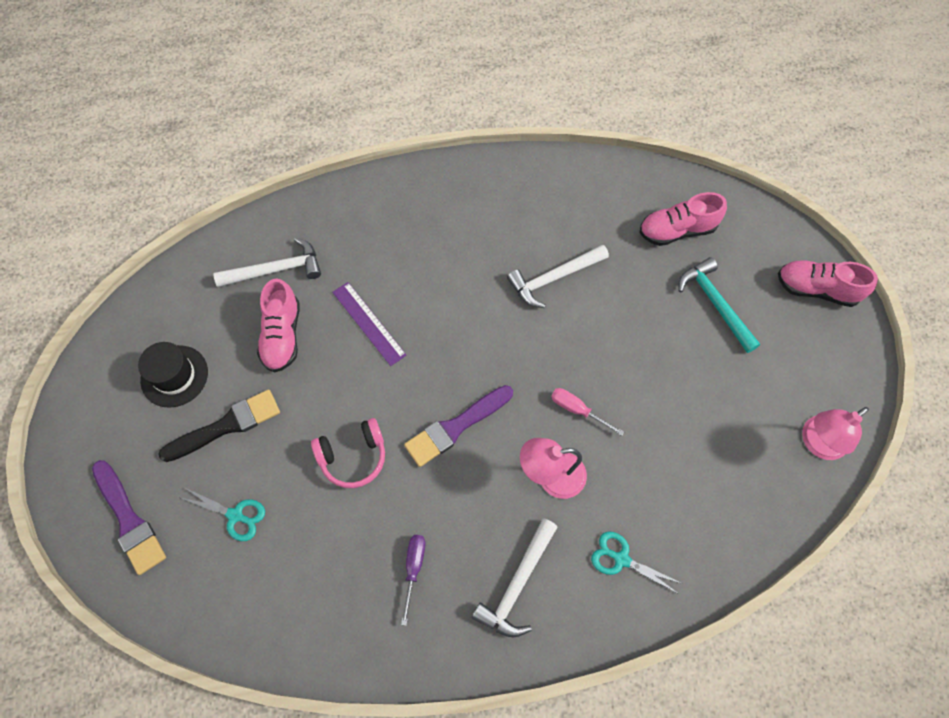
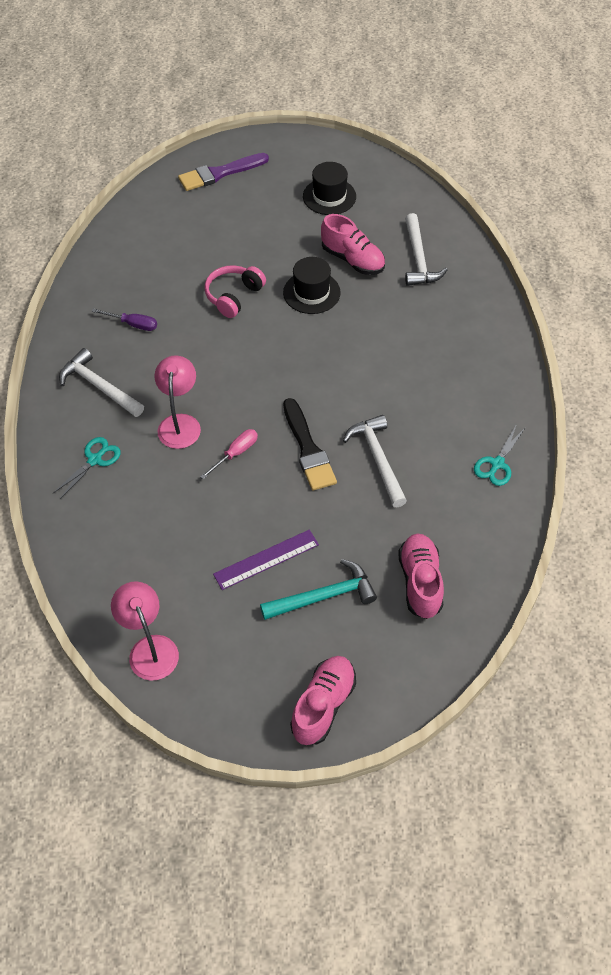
camera: 100 degrees right, 10 degrees down
black brush [158,390,280,462] -> black brush moved to [283,398,337,491]
turquoise scissors [181,488,265,541] -> turquoise scissors moved to [474,424,526,486]
pink shoe [257,278,300,373] -> pink shoe turned 150 degrees counterclockwise [321,214,385,275]
pink headphones [311,418,385,488] -> pink headphones turned 45 degrees clockwise [205,265,266,318]
purple ruler [332,282,407,366] -> purple ruler moved to [213,529,319,590]
purple brush [404,385,513,467] -> none
none -> black hat [283,257,341,314]

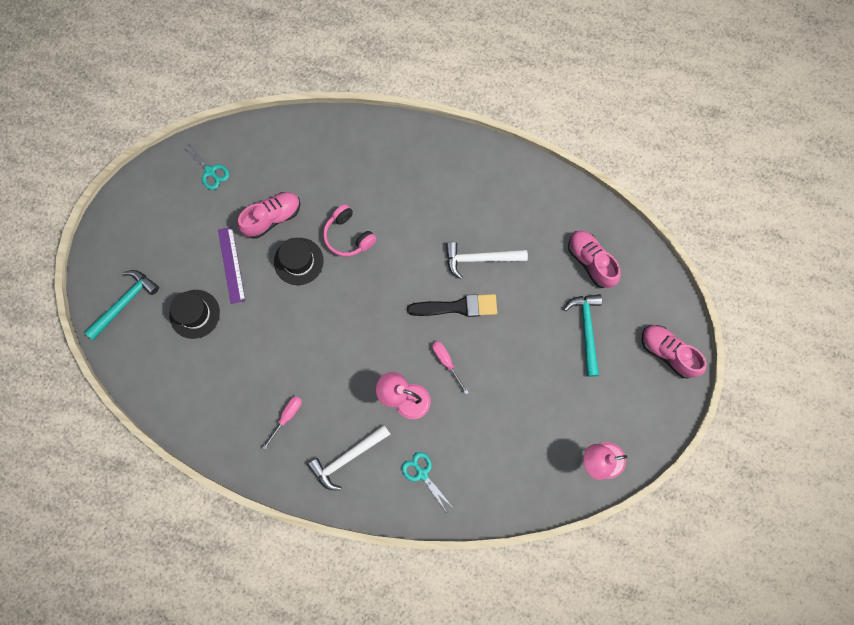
camera: 75 degrees left, 20 degrees up
purple screwdriver [92,308,157,331] -> pink screwdriver [262,396,302,450]
purple brush [178,153,269,191] -> turquoise hammer [84,270,159,340]
pink headphones [205,265,266,318] -> pink headphones moved to [323,204,377,257]
purple ruler [213,529,319,590] -> purple ruler moved to [218,227,246,304]
black hat [303,162,356,215] -> black hat moved to [169,290,220,339]
pink shoe [398,534,444,619] -> pink shoe turned 45 degrees clockwise [568,231,621,288]
white hammer [405,213,448,286] -> none
turquoise scissors [474,424,526,486] -> turquoise scissors moved to [182,143,229,190]

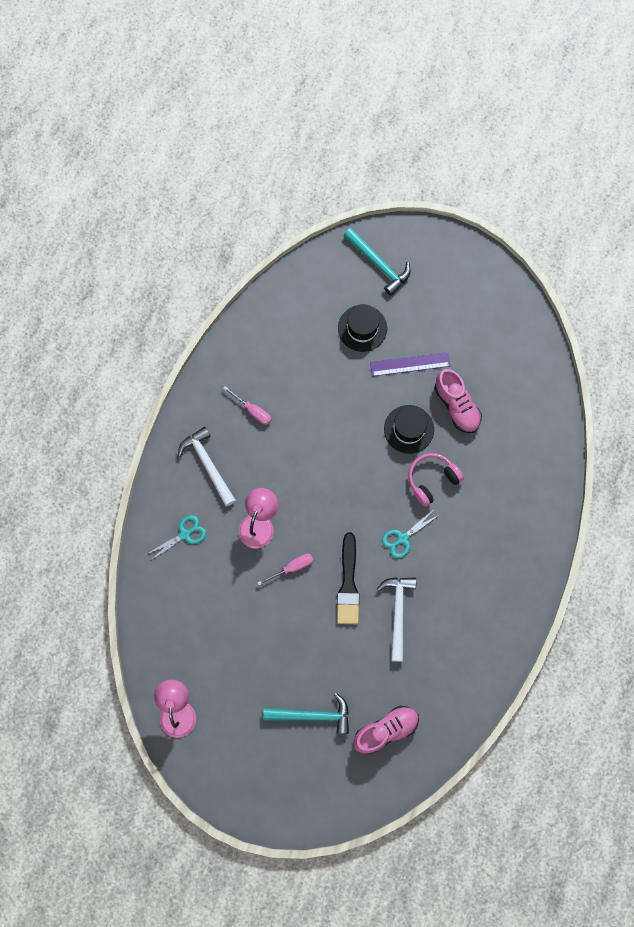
camera: 95 degrees right, 0 degrees up
turquoise scissors [182,143,229,190] -> turquoise scissors moved to [382,511,439,558]
pink shoe [642,325,707,378] -> none

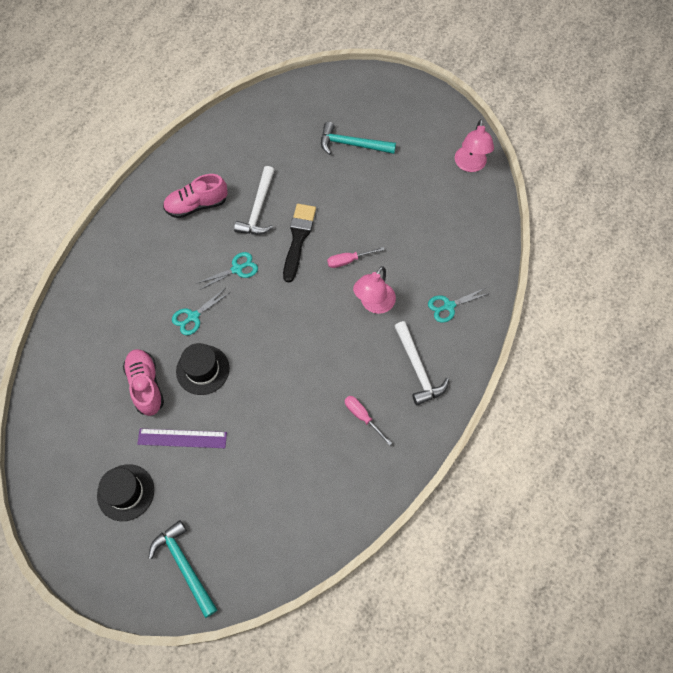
camera: 170 degrees left, 10 degrees down
black hat [338,304,387,352] -> black hat moved to [97,464,154,521]
pink shoe [353,706,419,755] -> pink shoe moved to [163,174,228,218]
pink headphones [409,453,464,507] -> turquoise scissors [172,289,229,335]

